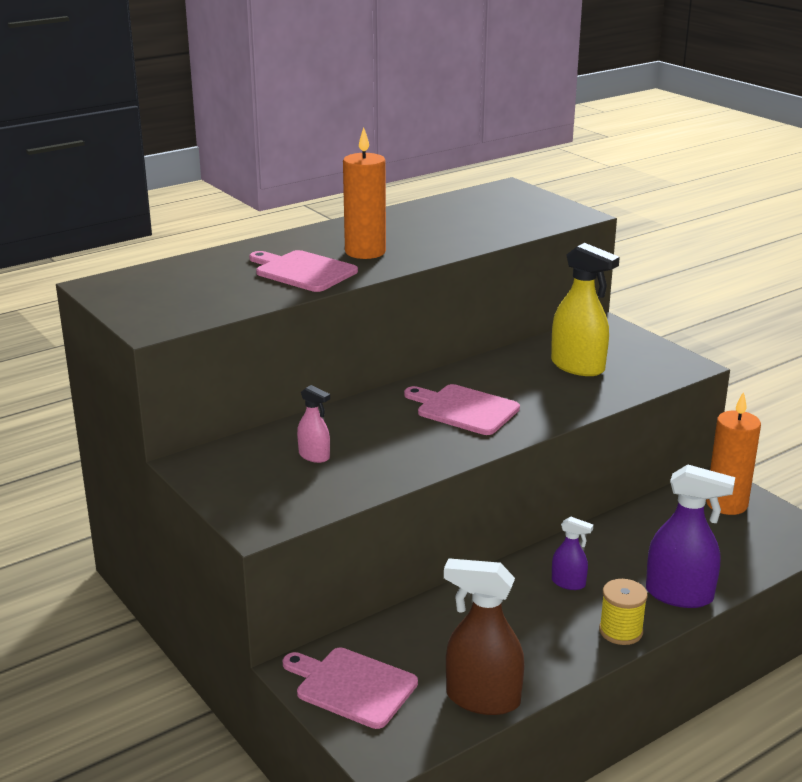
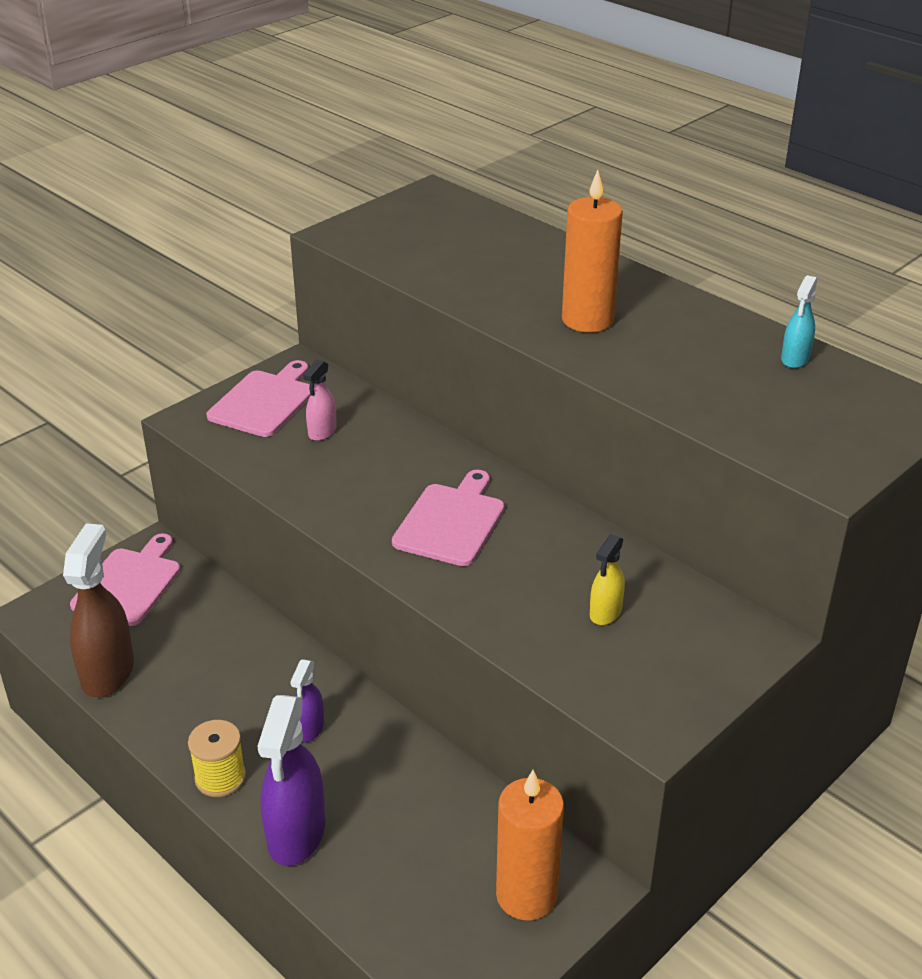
camera: 80 degrees right, 10 degrees up
pink cutting board [249,250,358,292] -> pink cutting board moved to [207,360,310,437]
yellow spray bottle [551,243,620,376] -> yellow spray bottle [590,534,625,625], size x0.53
none -> turquoise spray bottle [781,275,817,368]

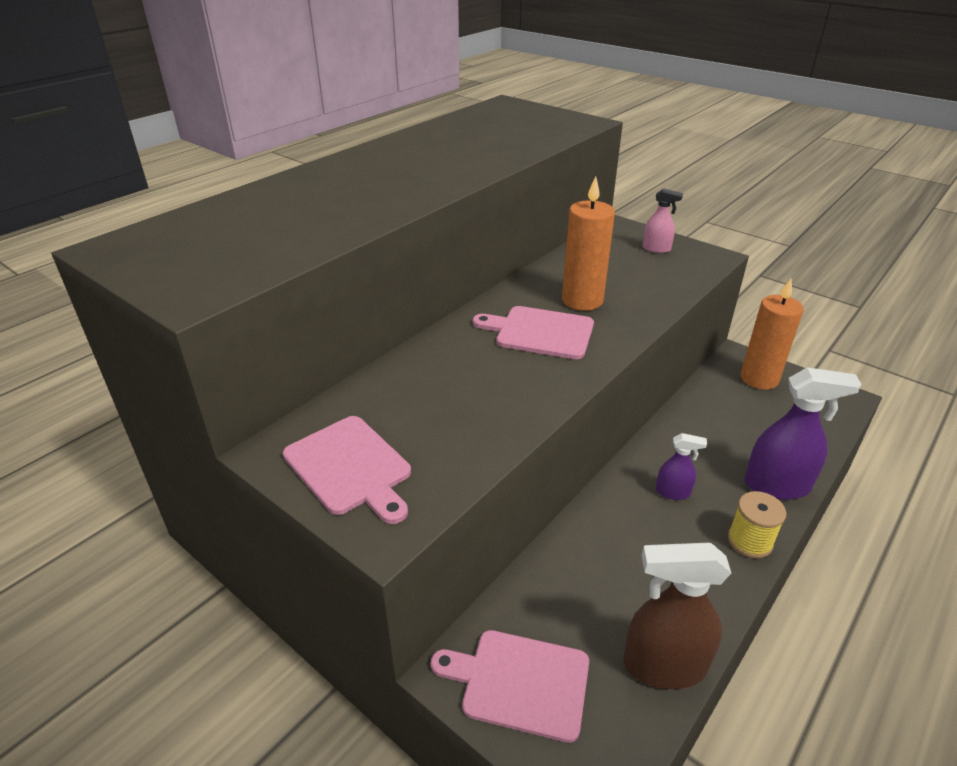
camera: 95 degrees left, 0 degrees up
pink cutting board [207,360,310,437] -> pink cutting board turned 150 degrees counterclockwise [283,416,411,524]
pink spray bottle [303,360,337,441] -> pink spray bottle moved to [643,188,683,253]
orange candle [562,170,623,333] -> orange candle moved to [562,176,615,311]
yellow spray bottle [590,534,625,625] -> none
turquoise spray bottle [781,275,817,368] -> none

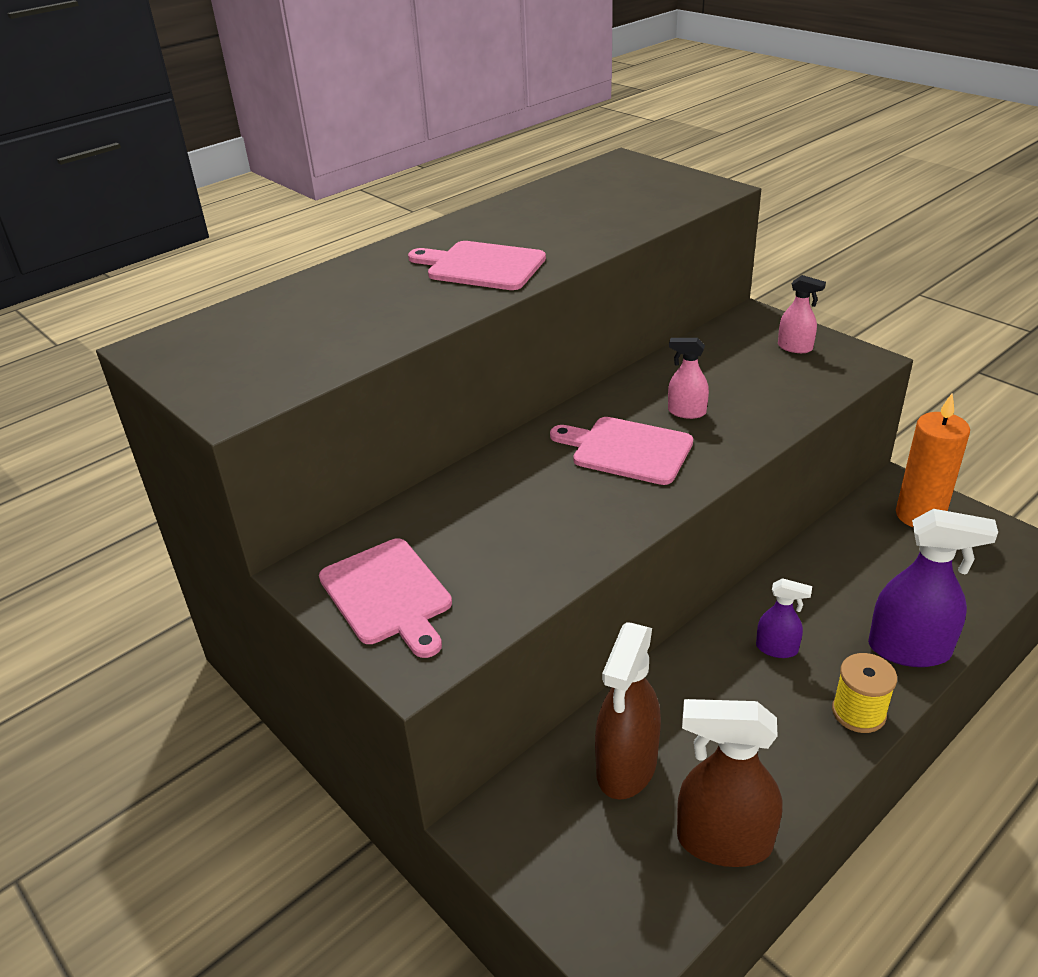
camera: 10 degrees right, 0 degrees up
pink cutting board [431,630,589,743] -> pink cutting board moved to [408,241,546,290]
orange candle [562,176,615,311] -> pink spray bottle [668,338,709,419]
none -> brown spray bottle [595,622,661,800]

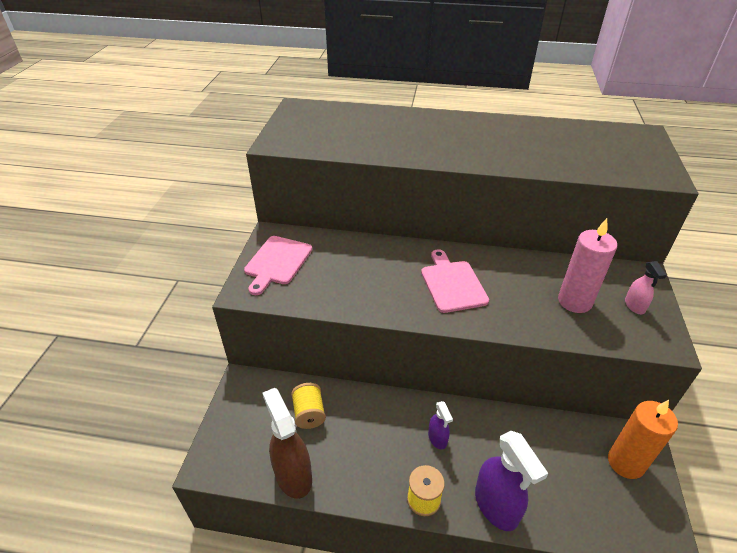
camera: 50 degrees right, 5 degrees up
pink cutting board [408,241,546,290] -> none
brown spray bottle [595,622,661,800] -> yellow spool [291,383,326,429]
pink spray bottle [668,338,709,419] -> none
none -> pink candle [558,218,617,313]

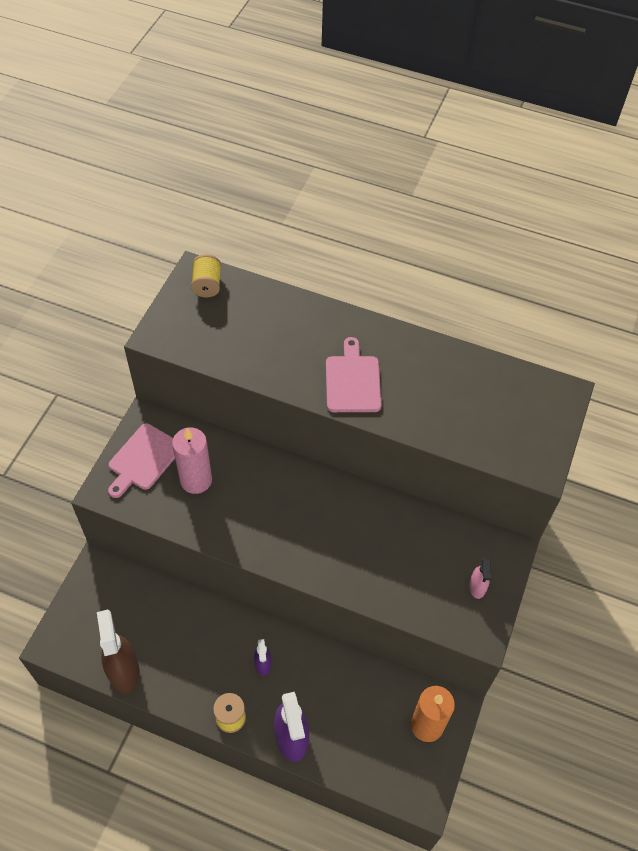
camera: 10 degrees right, 15 degrees up
yellow spool [291,383,326,429] -> yellow spool moved to [191,254,221,297]
pink cutting board [421,249,489,313] -> pink cutting board moved to [326,337,382,412]
pink candle [558,218,617,313] -> pink candle moved to [172,427,212,494]

